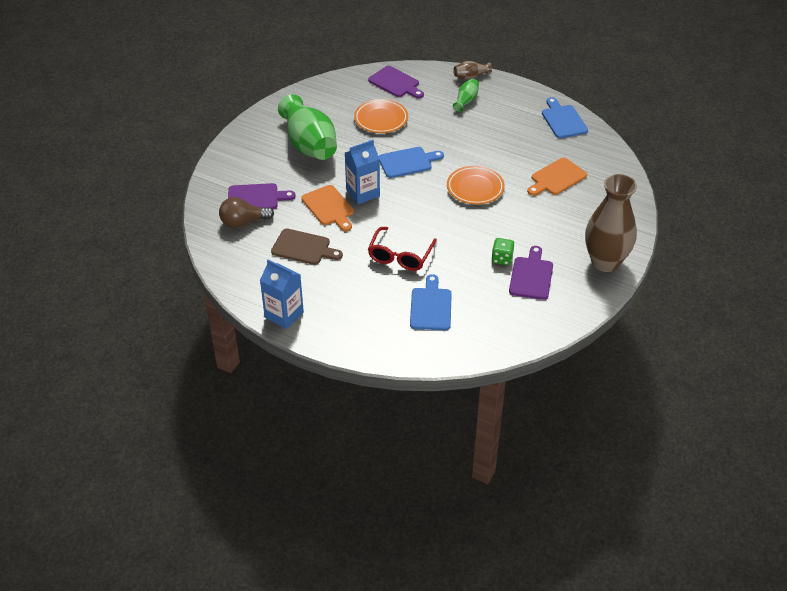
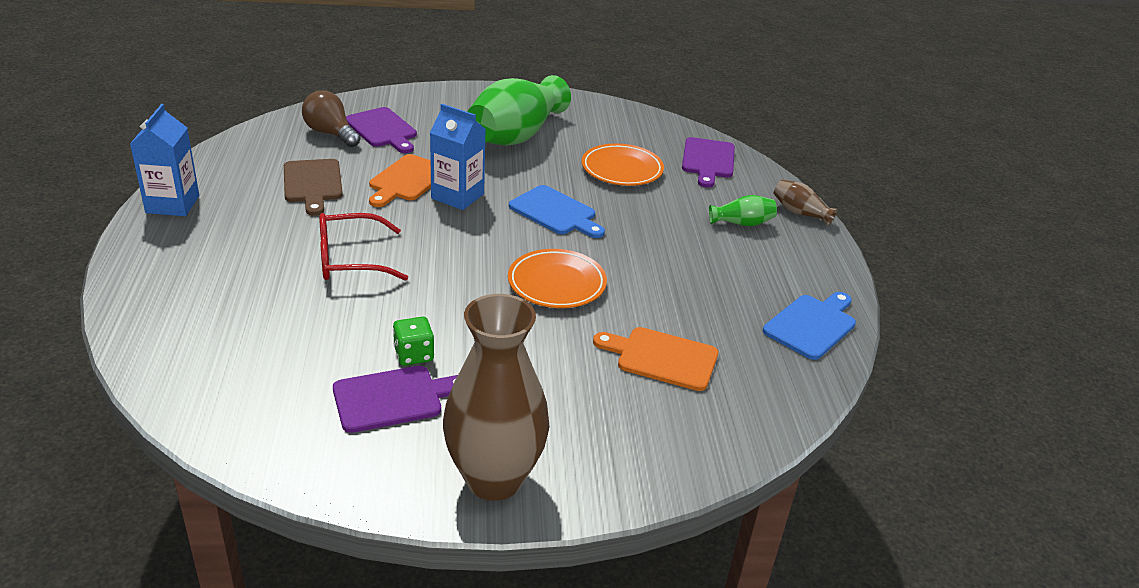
camera: 55 degrees right, 10 degrees down
blue cutting board [410,274,452,330] -> none

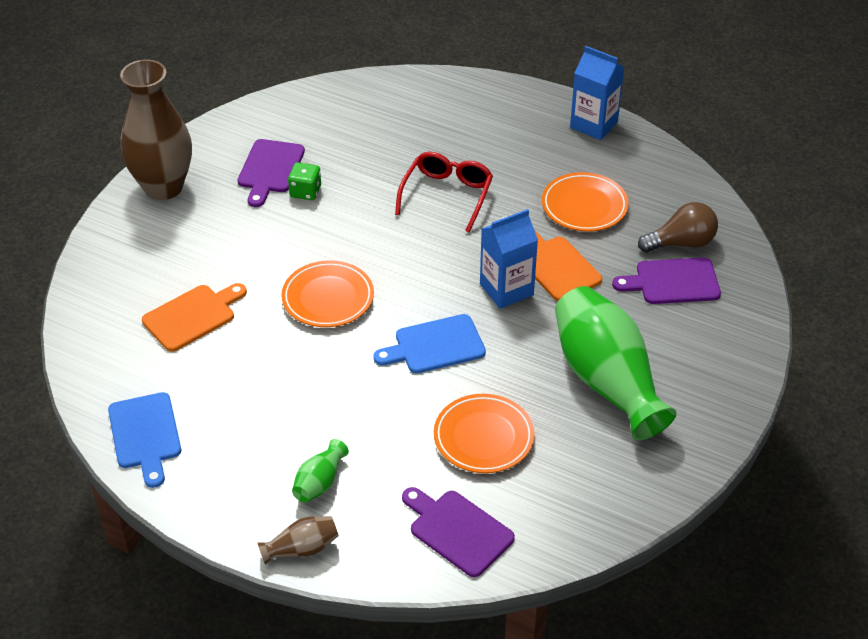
camera: 125 degrees right, 10 degrees up
brown cutting board [284,159,343,216] -> orange plate [542,172,629,232]

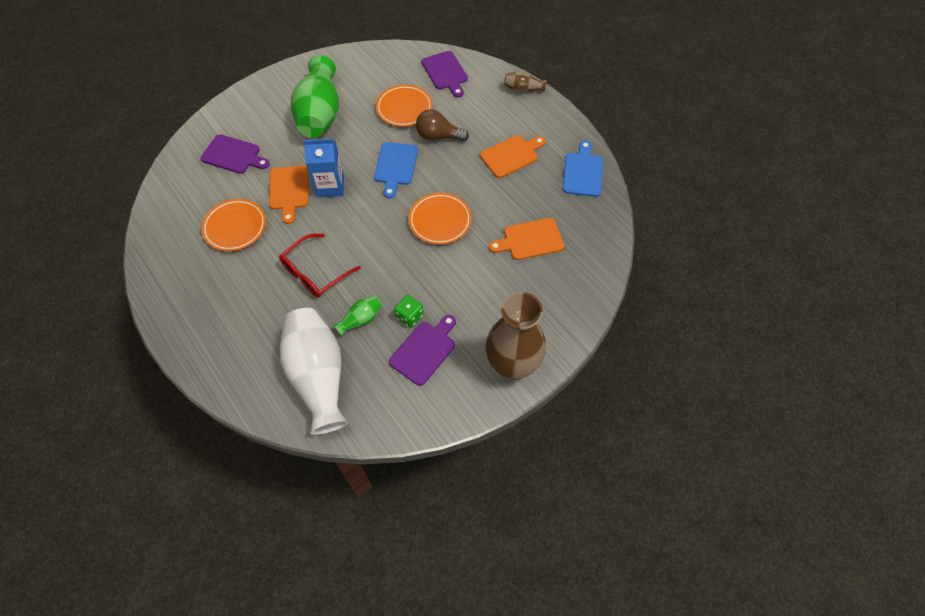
camera: 155 degrees left, 15 degrees up
green vase [292,439,349,503] -> green vase moved to [333,295,382,336]
blue cutting board [373,314,486,373] -> blue cutting board turned 90 degrees clockwise [374,142,418,198]
blue carton [570,46,624,140] -> none
brown light bulb [638,202,718,253] -> brown light bulb moved to [416,109,469,142]
none -> white vase [280,308,348,435]
none -> orange cutting board [480,135,546,178]

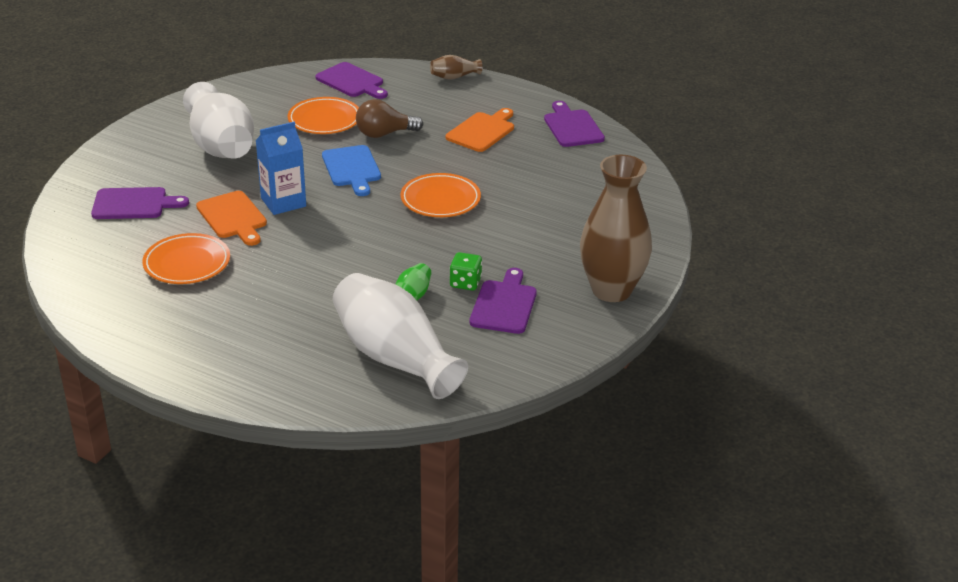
camera: 25 degrees left, 25 degrees down
red glasses [279,234,361,298] -> none
green vase [291,55,339,138] -> white vase [183,82,254,158]
orange cutting board [489,218,564,260] -> none
blue cutting board [563,141,603,197] -> purple cutting board [544,101,605,147]

